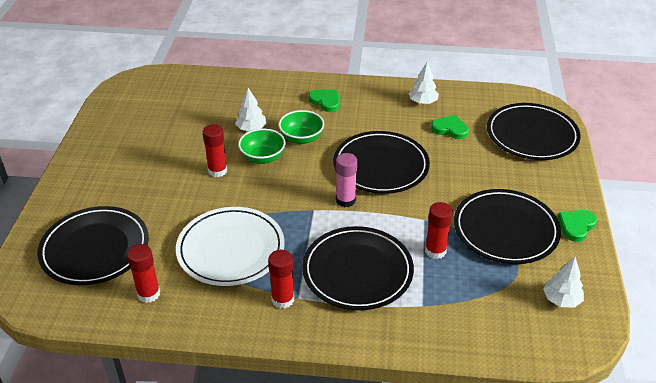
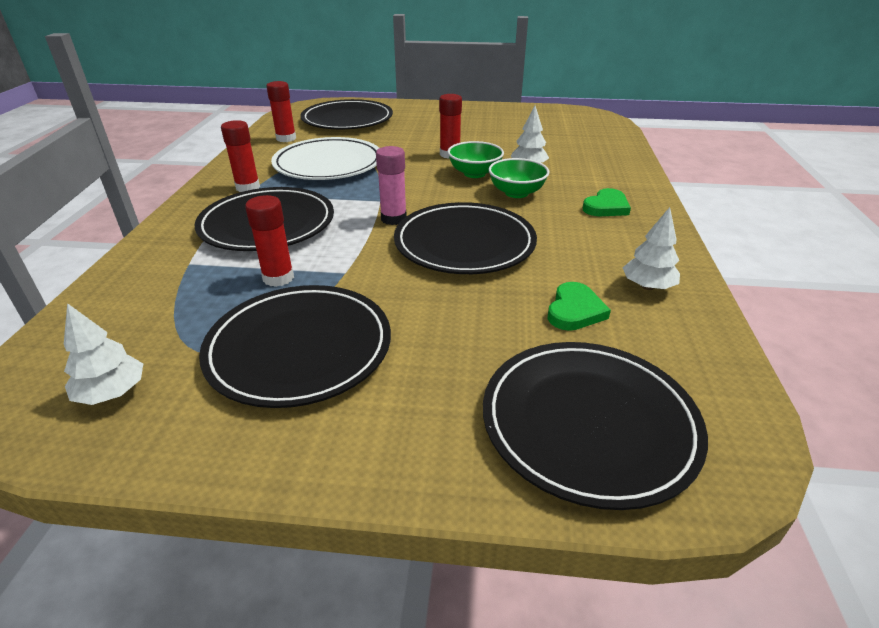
camera: 90 degrees right, 5 degrees down
green heart [558,210,597,242] -> none

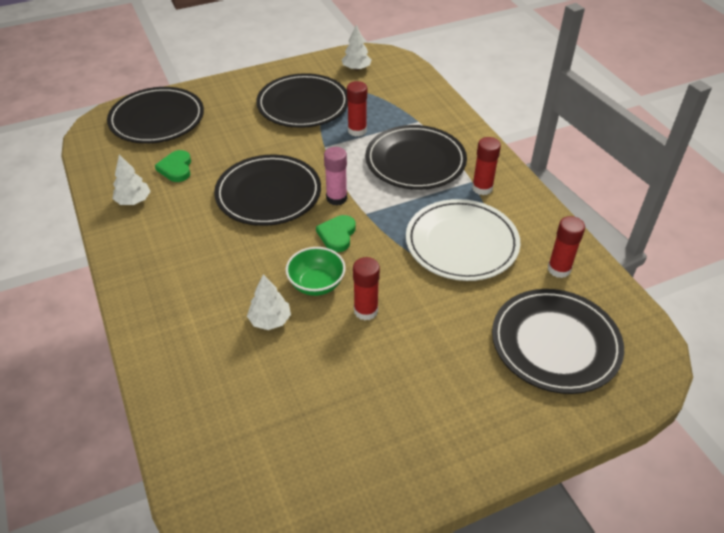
camera: 150 degrees right, 10 degrees up
green bowl [488,158,549,198] -> none
green heart [583,188,631,216] -> green heart moved to [316,215,356,252]

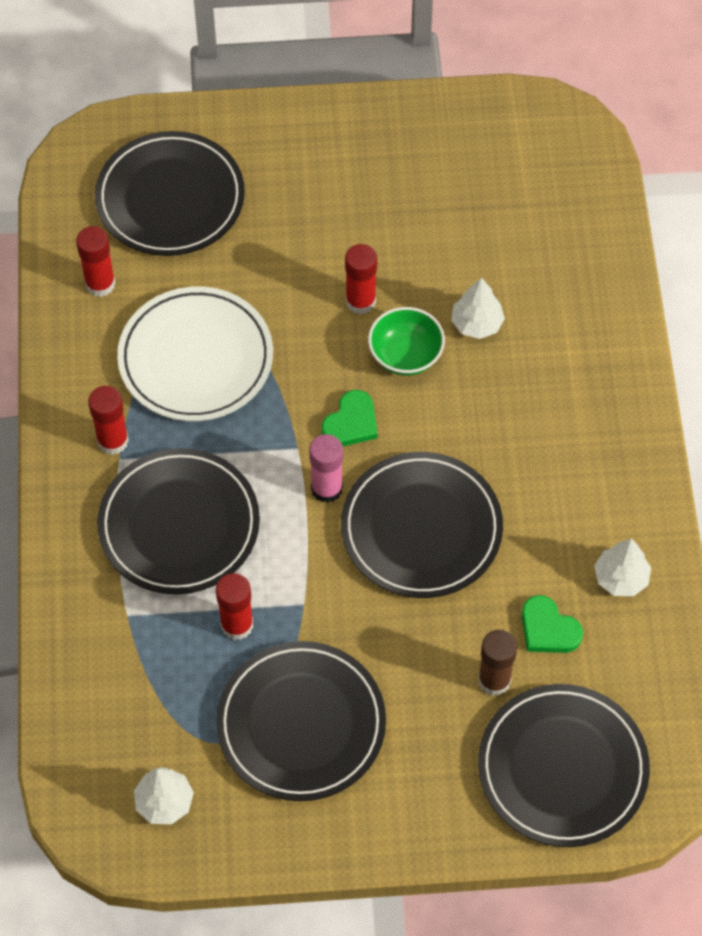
camera: 160 degrees left, 15 degrees up
green heart [155,150,191,182] -> green heart turned 120 degrees clockwise [521,595,583,653]
none -> brown glue stick [478,630,517,696]

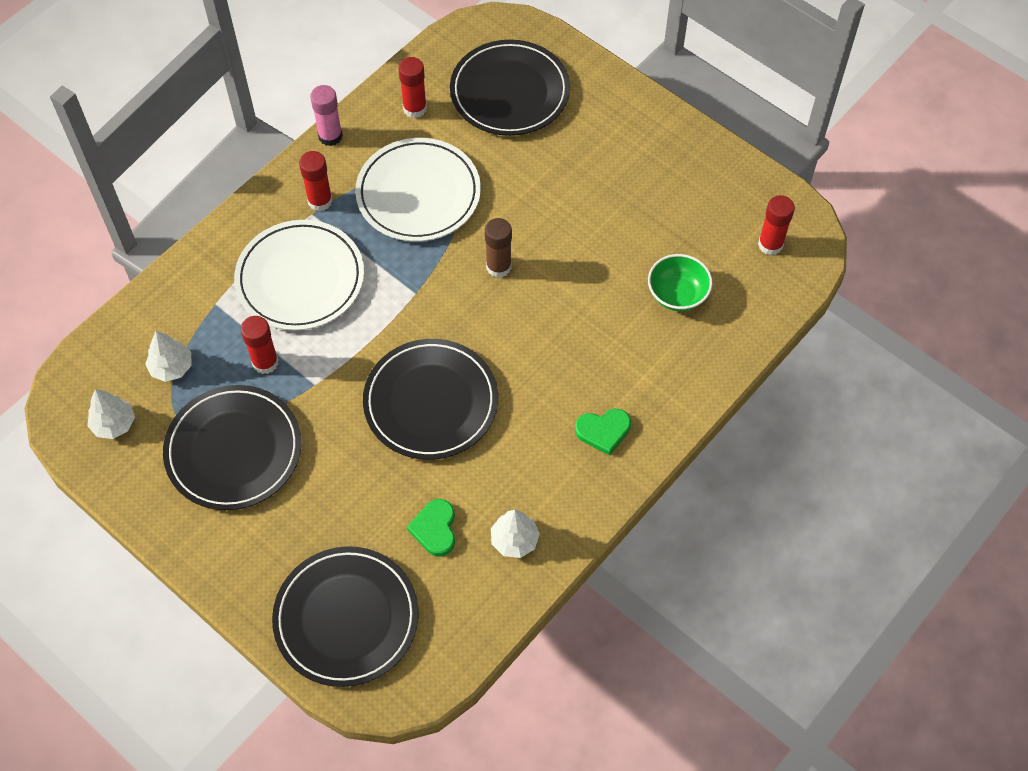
camera: 45 degrees right, 0 degrees up
black plate [97,448,260,594] -> white plate [234,220,364,331]
pink glue stick [309,434,343,503] -> pink glue stick moved to [310,85,343,146]
green heart [322,390,378,446] -> green heart moved to [575,409,631,456]
red glue stick [345,244,377,314] -> red glue stick moved to [758,195,795,255]
green bowl [368,307,445,375] -> green bowl moved to [648,254,712,311]
white tree [451,278,505,339] -> white tree moved to [145,331,192,382]
brown glue stick [478,630,517,696] -> brown glue stick moved to [485,218,512,278]

